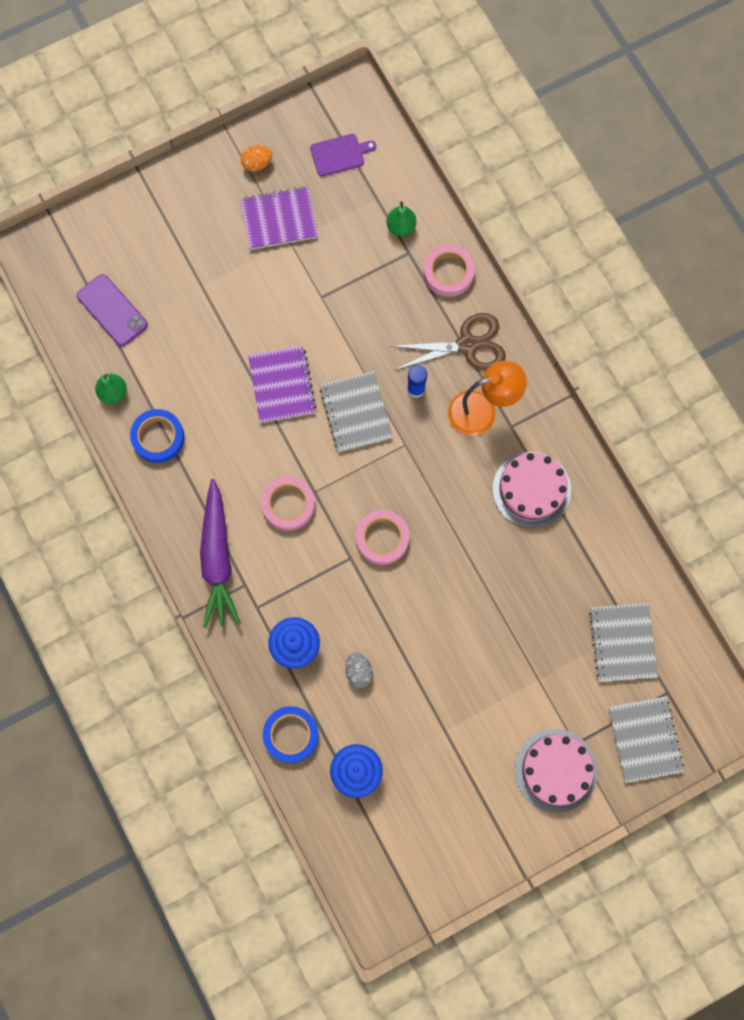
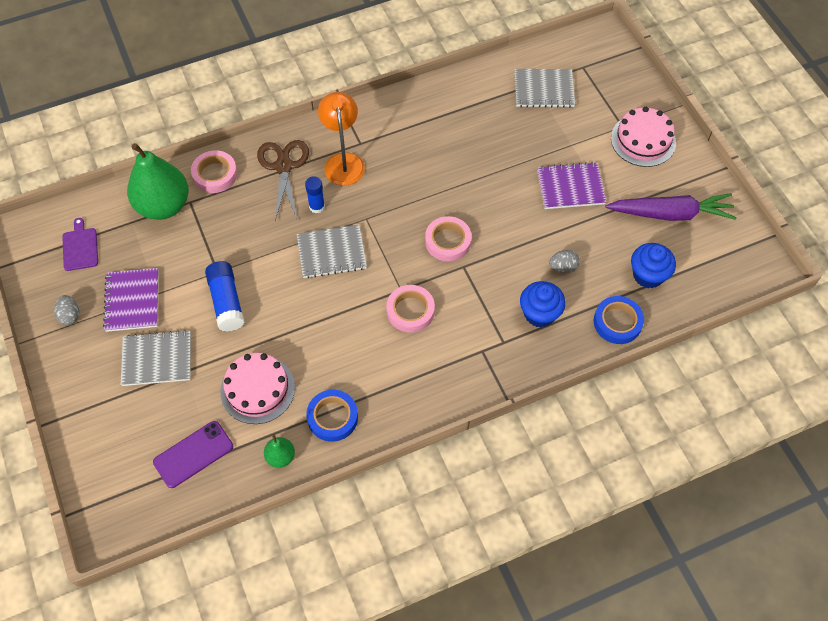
camera: 85 degrees left, 15 degrees down
purple carrot [200,479,241,628] -> purple carrot moved to [605,193,737,221]
orange egg [241,145,273,172] -> grey egg [54,295,79,325]
purple notebook [248,346,317,423] -> purple notebook moved to [537,162,606,209]
green pear [386,201,416,236] -> green pear [127,143,189,220], size x2.19
pink cake [493,452,571,528] -> pink cake moved to [220,353,295,424]
grey notebook [608,696,684,783] -> grey notebook moved to [121,330,191,386]
none -> blue glue stick [205,261,245,332]

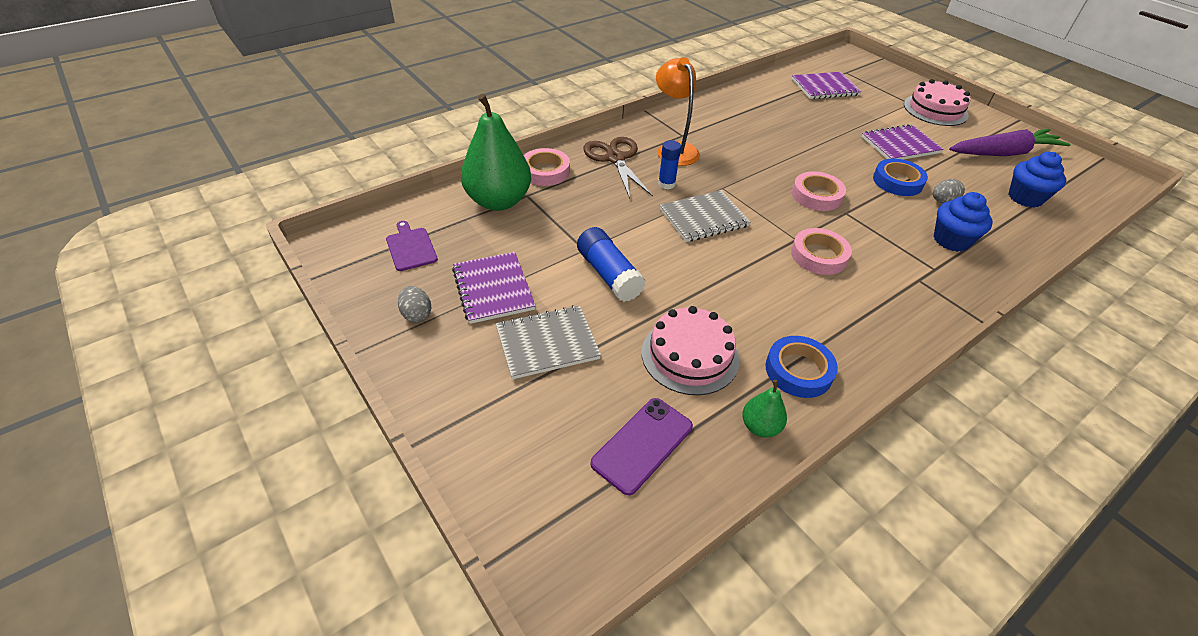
camera: 15 degrees left, 15 degrees down
grey notebook [514,69,575,108] -> purple notebook [792,72,862,99]
blue tape [594,296,644,344] -> blue tape moved to [873,159,928,196]

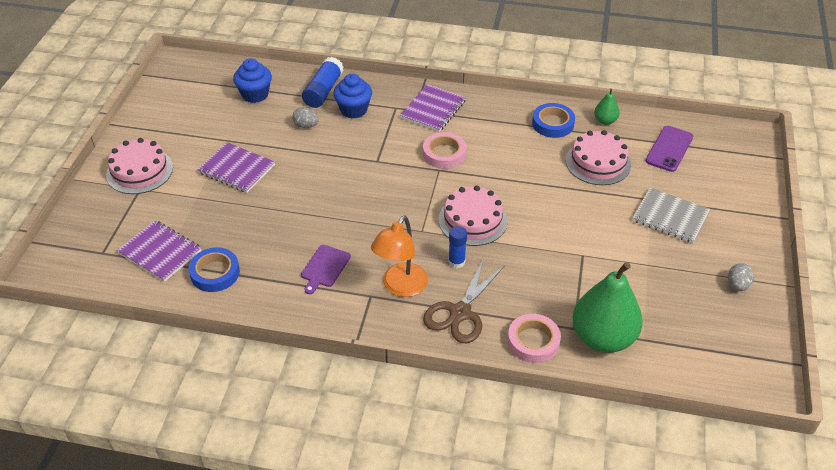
camera: 130 degrees left, 0 degrees up
purple cutting board [386,221,438,271] -> purple cutting board moved to [301,245,351,294]
purple notebook [452,252,536,324] -> purple notebook moved to [400,84,466,132]
blue glue stick [577,227,646,302] -> blue glue stick moved to [302,57,343,108]
purple phone [590,398,693,495] -> purple phone turned 60 degrees counterclockwise [646,126,693,172]
grey notebook [660,190,751,242] -> pink cake [438,185,508,246]
pink tape [792,171,846,211] -> none
blue tape [873,159,928,196] -> blue tape moved to [188,247,240,292]
purple carrot [949,129,1071,156] -> none

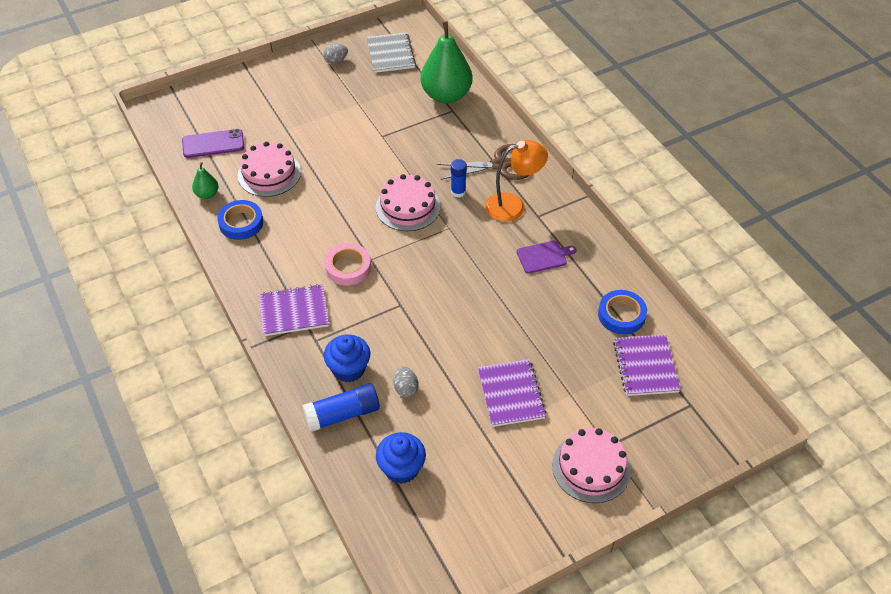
camera: 130 degrees left, 5 degrees up
pink tape [507,314,561,363] -> none
grey notebook [632,188,710,243] -> grey notebook moved to [367,32,416,73]

